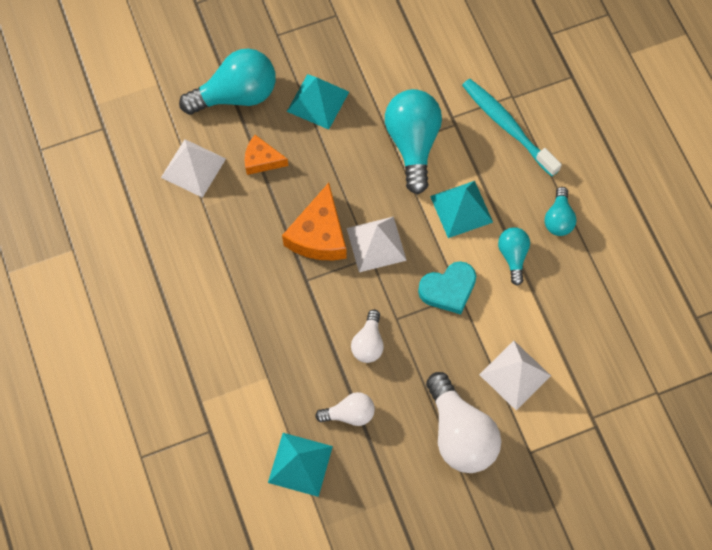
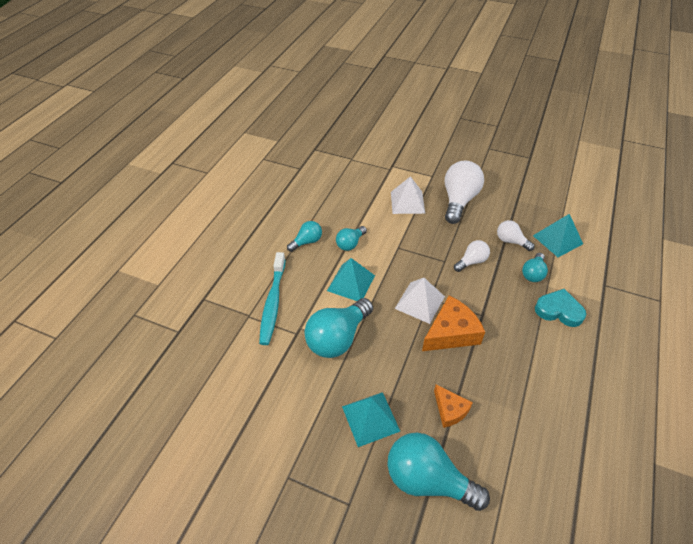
camera: 135 degrees left, 20 degrees down
white pyramid [161,139,226,198] -> none
turquoise heart [418,261,476,314] -> turquoise heart moved to [535,289,586,327]
none -> turquoise light bulb [522,253,548,282]

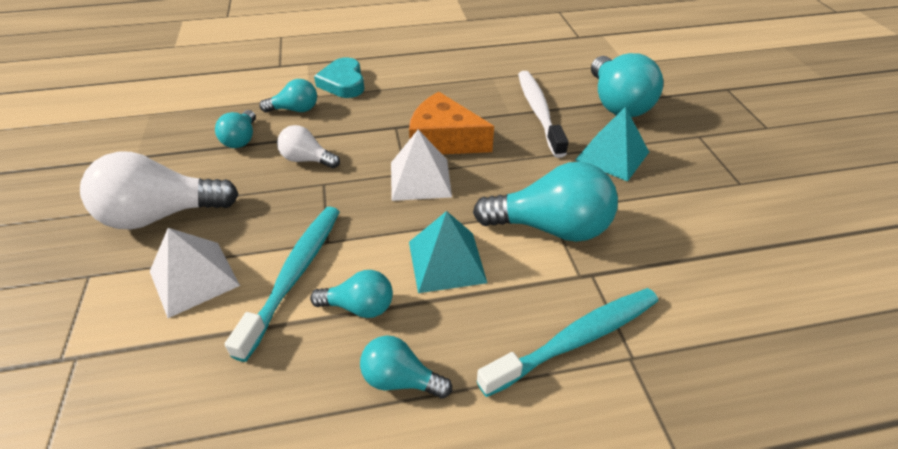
camera: 125 degrees left, 5 degrees down
orange cheese [434,384,473,428] -> white toothbrush [518,71,569,158]
white light bulb [497,220,535,251] -> turquoise light bulb [215,110,256,148]
turquoise pyramid [533,214,583,257] -> none
none -> turquoise toothbrush [225,207,339,362]

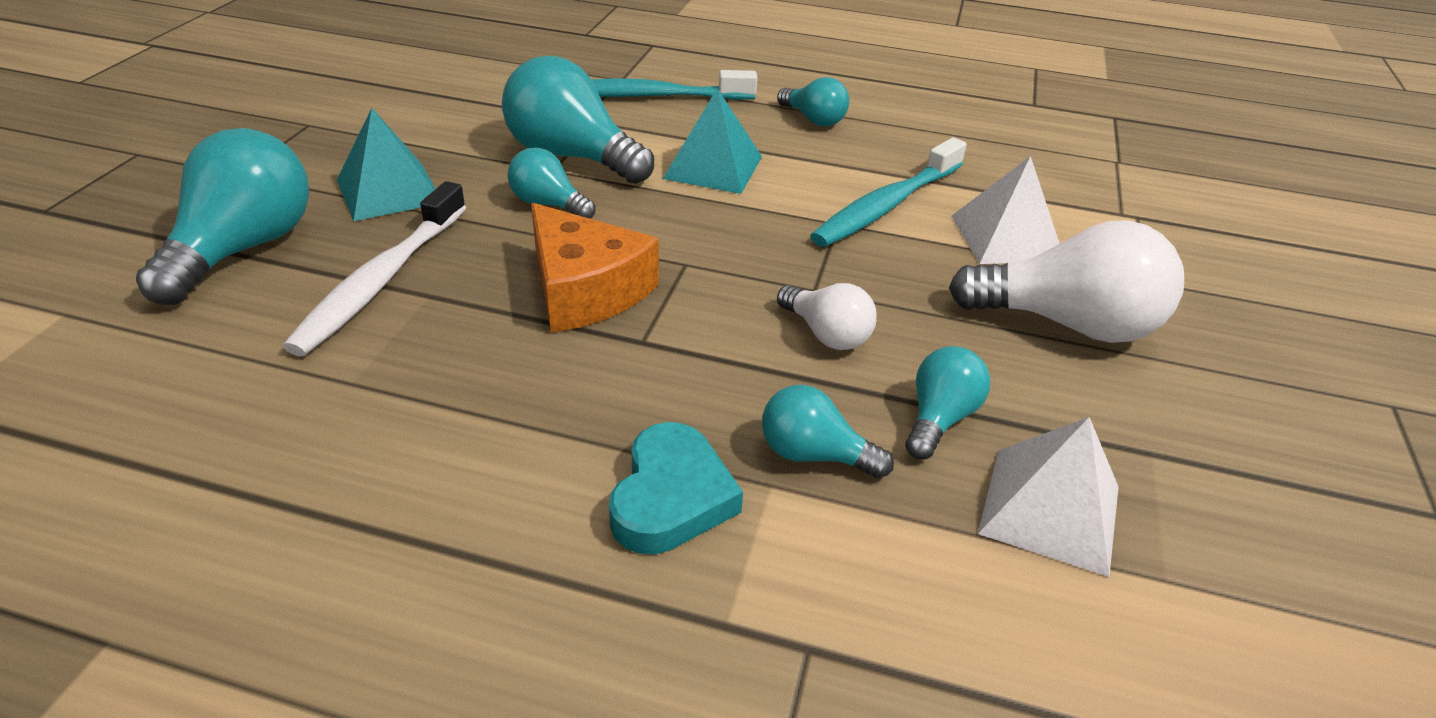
camera: 155 degrees left, 5 degrees down
turquoise light bulb [310,270,393,318] -> turquoise light bulb moved to [508,147,595,219]
white pyramid [391,130,452,201] -> white pyramid moved to [978,417,1118,577]

